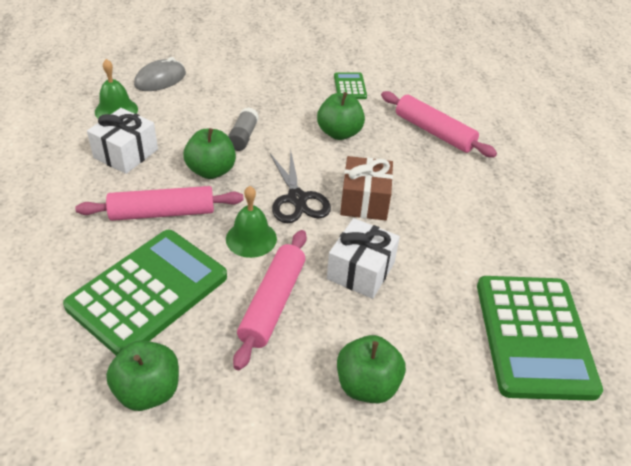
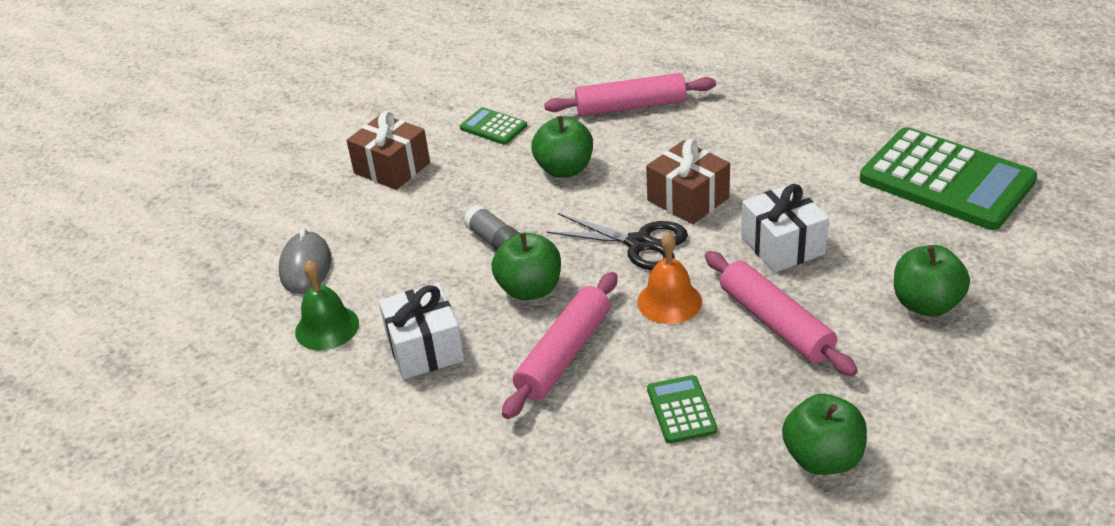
camera: 45 degrees left, 5 degrees down
green calculator [63,230,227,356] -> green calculator [647,375,717,443], size x0.44
green bell [226,186,277,258] -> orange bell [637,232,702,324]
none -> brown gift [346,111,430,190]

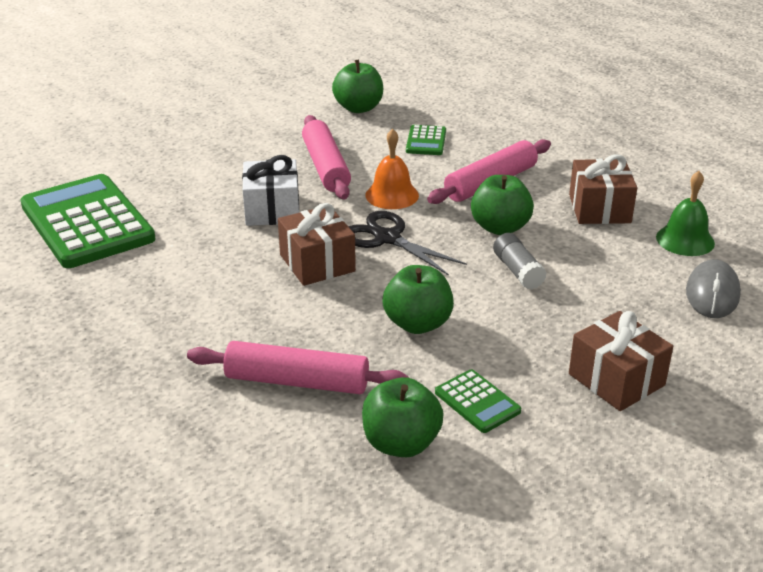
camera: 165 degrees left, 5 degrees down
white gift [379,283,464,379] -> brown gift [569,154,637,224]
green apple [894,245,970,316] -> green apple moved to [362,377,443,457]

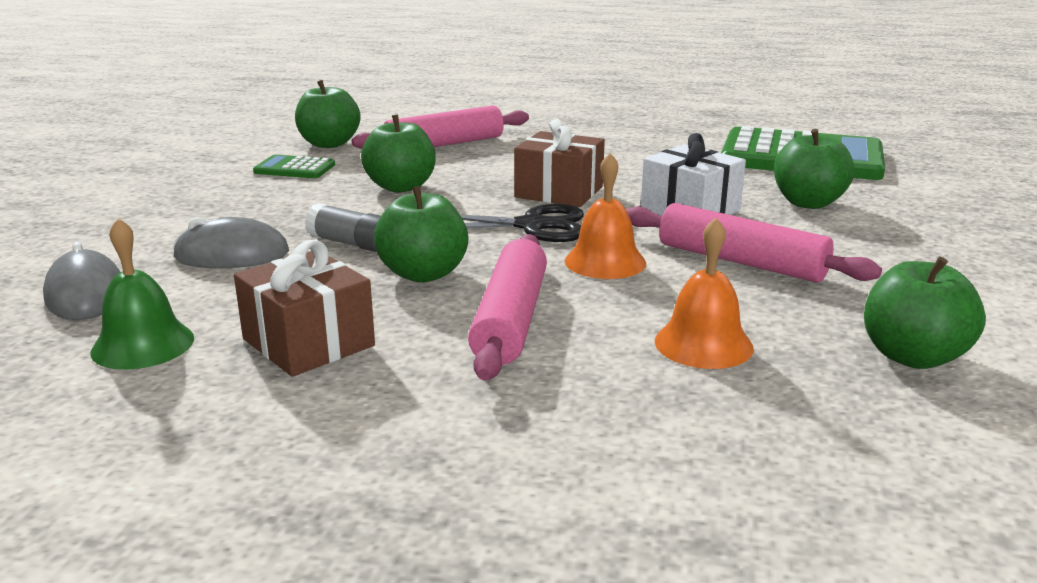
camera: 140 degrees right, 10 degrees down
green calculator [406,125,446,155] -> orange bell [655,218,754,369]
brown gift [569,311,673,411] -> none
none -> grey mouse [172,217,289,268]
none -> green apple [774,129,855,209]

